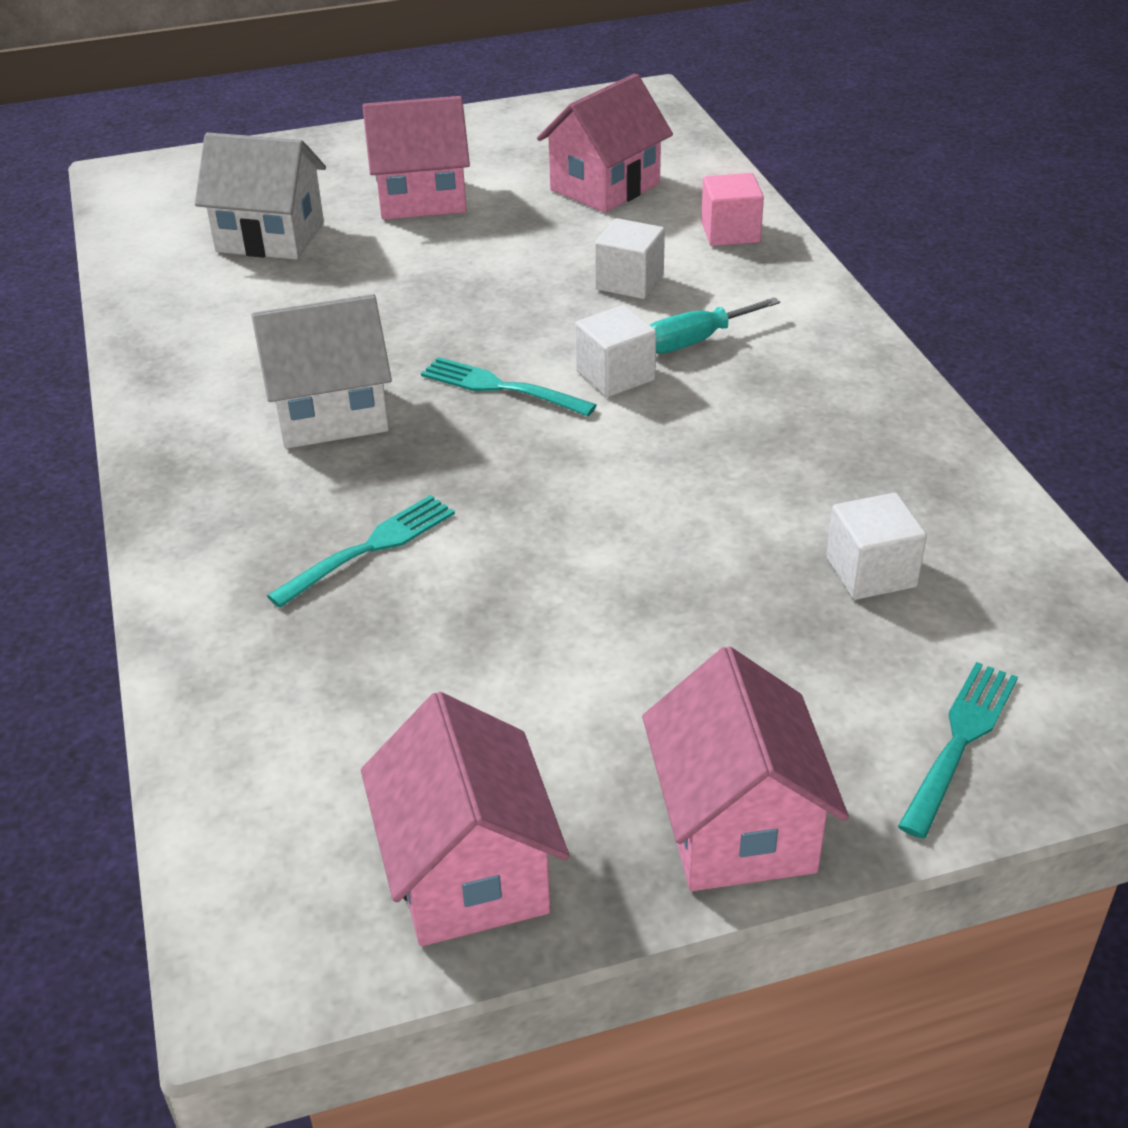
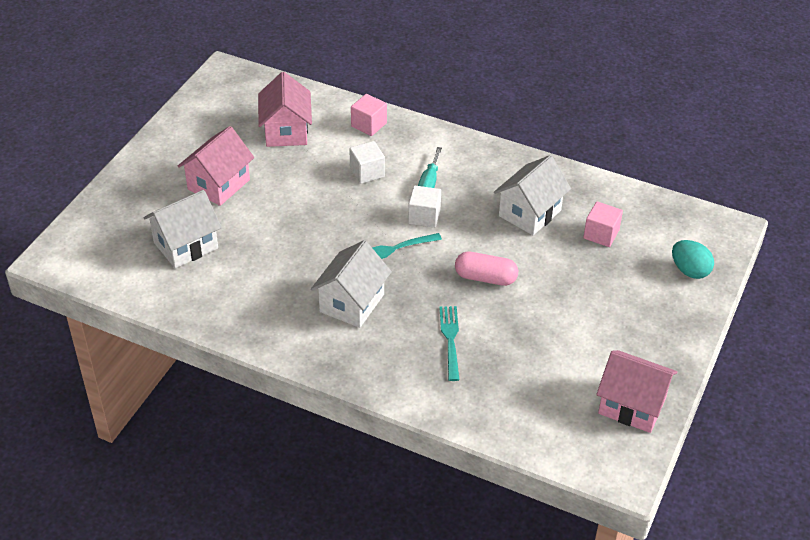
camera: 50 degrees left, 5 degrees up
pink house [642,646,849,891] -> none
white cube [827,493,927,600] -> pink cube [583,201,623,247]
turquoise fork [898,662,1018,839] -> turquoise egg [672,240,714,279]
none -> pink capsule [455,252,518,286]
none -> white house [494,155,571,235]

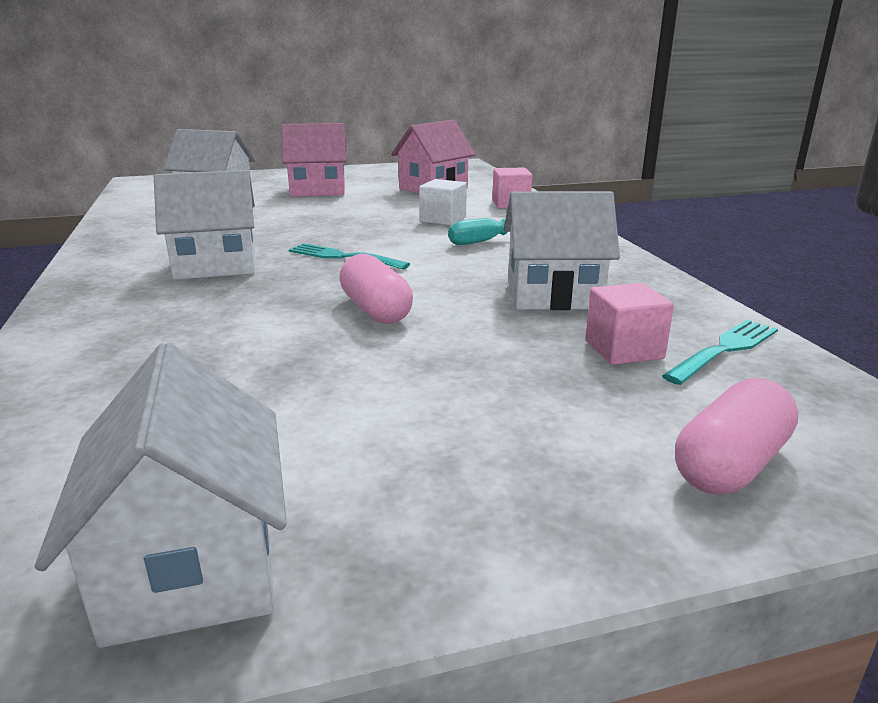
camera: 50 degrees right, 20 degrees down
white cube [408,186,441,228] -> none
turquoise fork [439,306,459,381] -> turquoise fork moved to [662,320,778,385]
pink house [596,350,678,433] -> white house [35,342,287,648]
turquoise egg [672,240,714,279] -> pink capsule [675,378,799,494]

